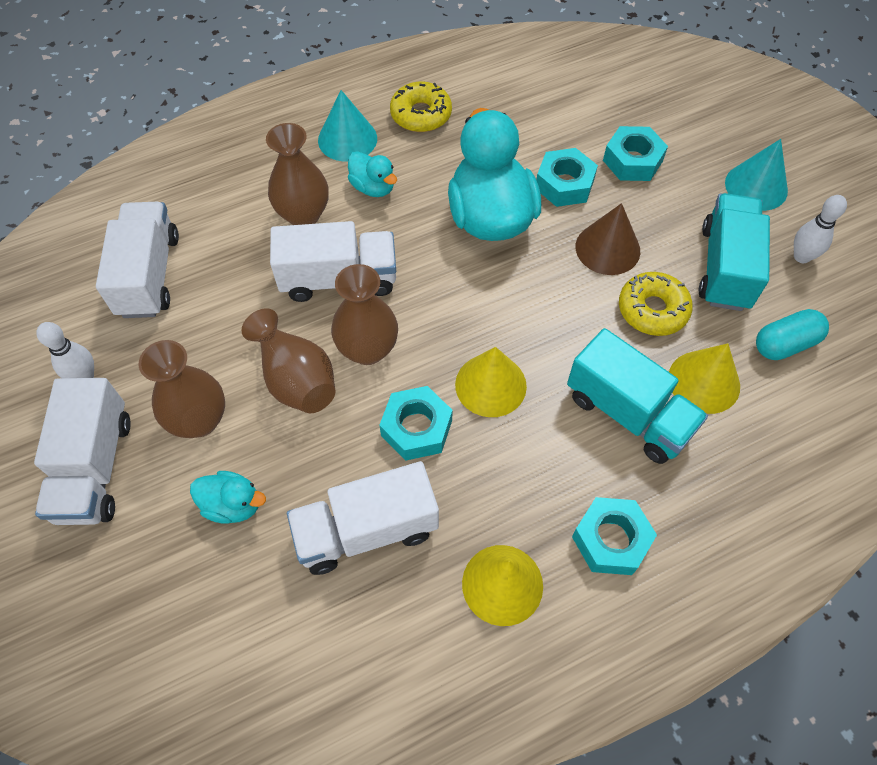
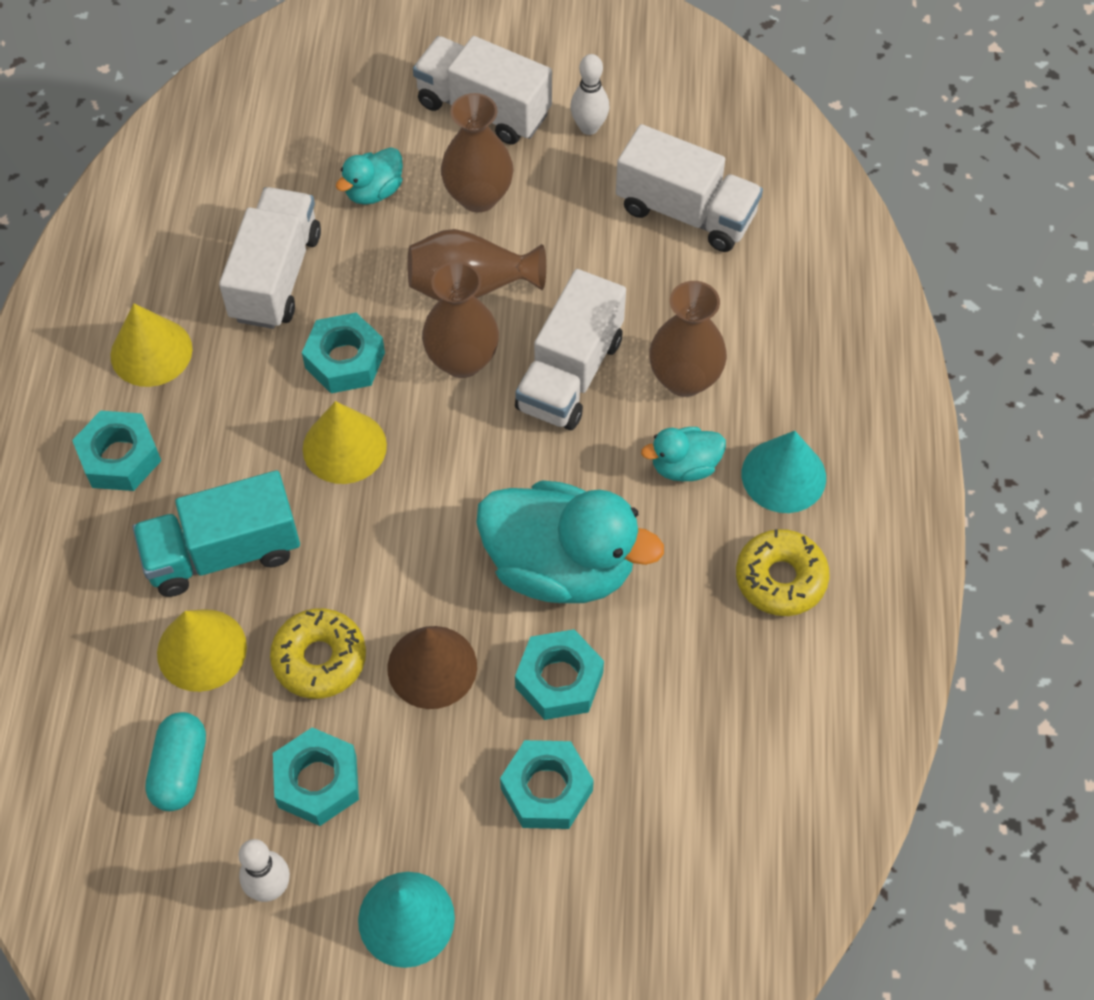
camera: 120 degrees right, 0 degrees up
turquoise truck [699,193,770,311] -> turquoise nut [273,727,359,826]

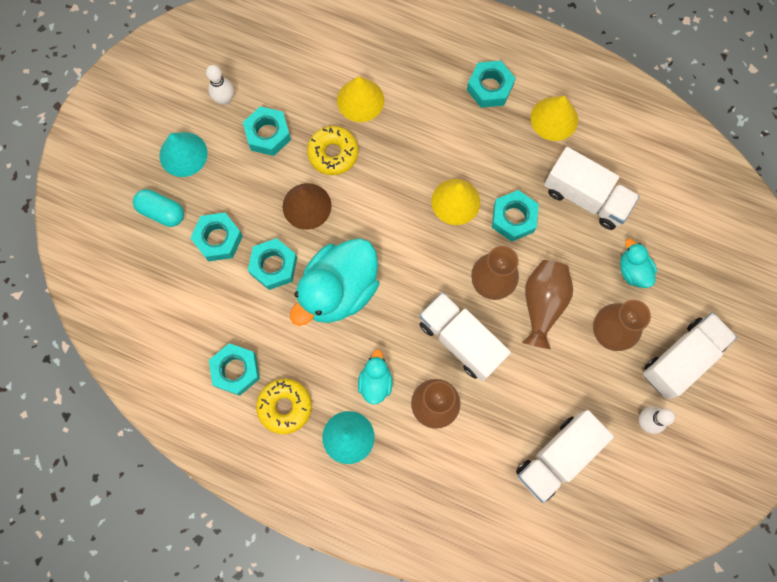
camera: 110 degrees right, 15 degrees up
turquoise truck [132,470,300,597] -> none
turquoise capsule [145,712,206,811] -> turquoise capsule moved to [133,189,184,227]
none -> turquoise nut [209,343,260,396]

